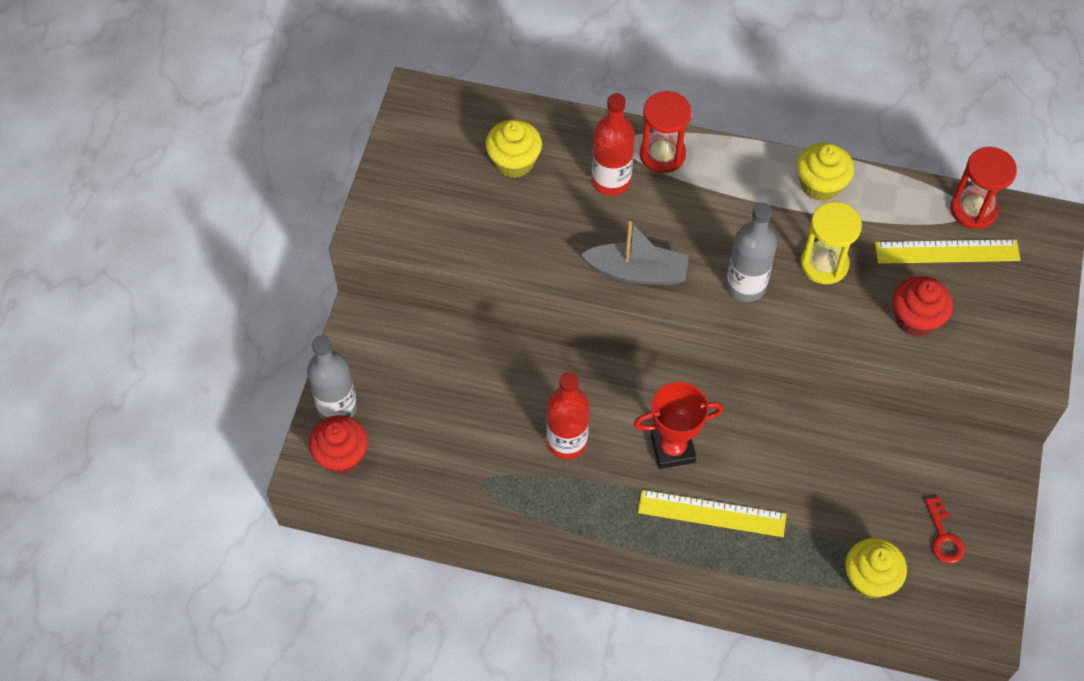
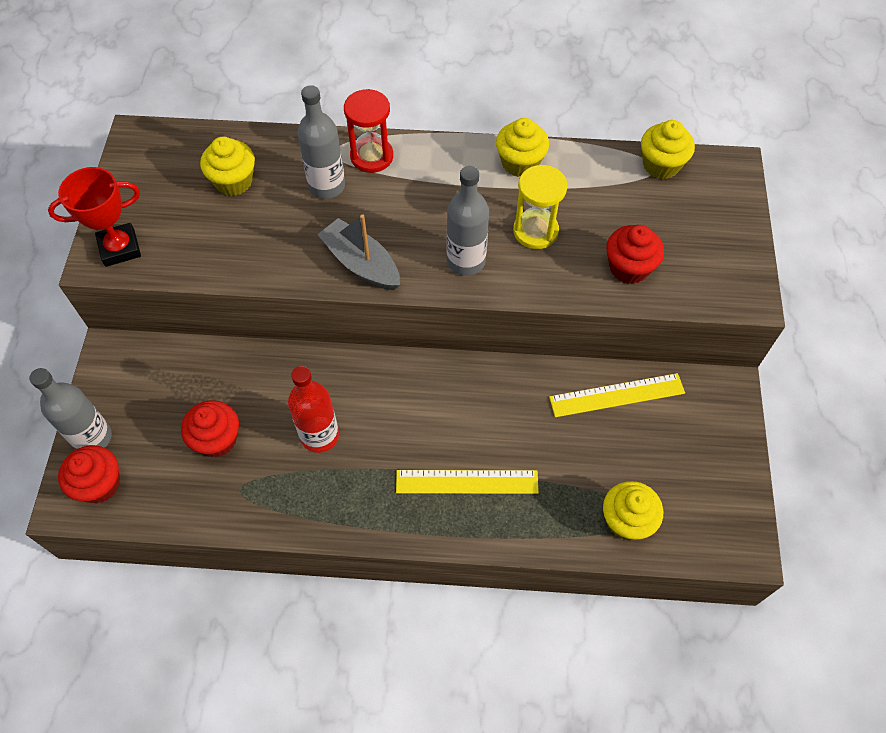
camera: 10 degrees left, 0 degrees up
grey boat [580,221,689,285] -> grey boat turned 135 degrees counterclockwise [317,214,400,290]
red bottle [592,93,635,196] -> grey bottle [298,85,345,199]
red trophy [634,382,723,469] -> red trophy moved to [48,167,141,267]
yellow ruler [875,239,1021,264] -> yellow ruler moved to [549,373,685,417]
red key [925,497,965,564] -> none
red hourglass [950,147,1017,229] -> yellow cupcake [641,120,695,179]
none -> red cupcake [181,400,239,458]

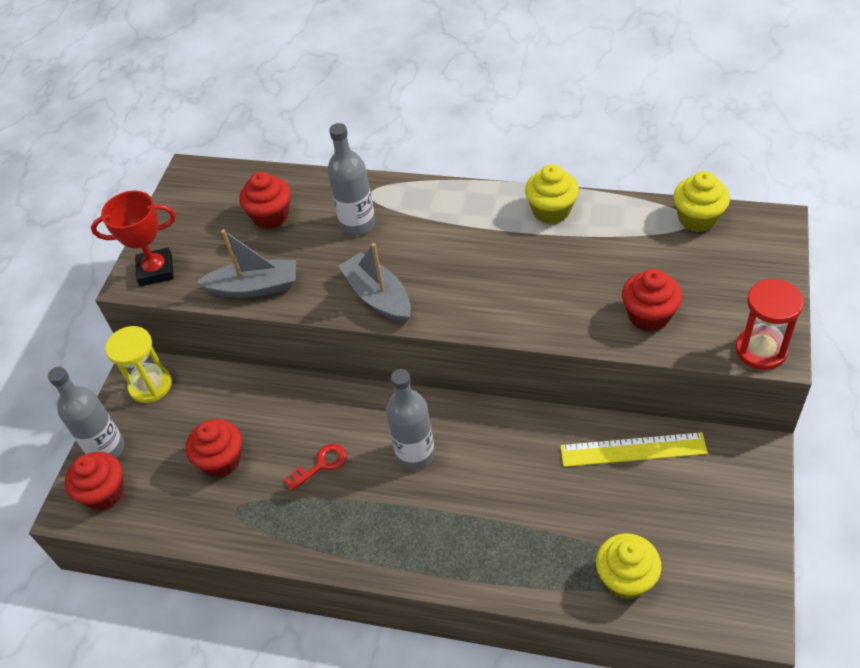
camera: 15 degrees right, 10 degrees down
yellow cupcake [200,137,255,196] -> red cupcake [239,172,291,229]
red bottle [288,366,339,453] -> red key [284,444,347,491]
red hourglass [344,89,393,173] -> red hourglass moved to [735,279,804,370]
yellow ruler [396,470,539,494] -> none
grey bottle [446,166,489,276] -> grey bottle moved to [386,369,435,470]
yellow hourglass [513,165,568,249] -> yellow hourglass moved to [105,326,172,403]
none -> grey boat [197,230,296,298]

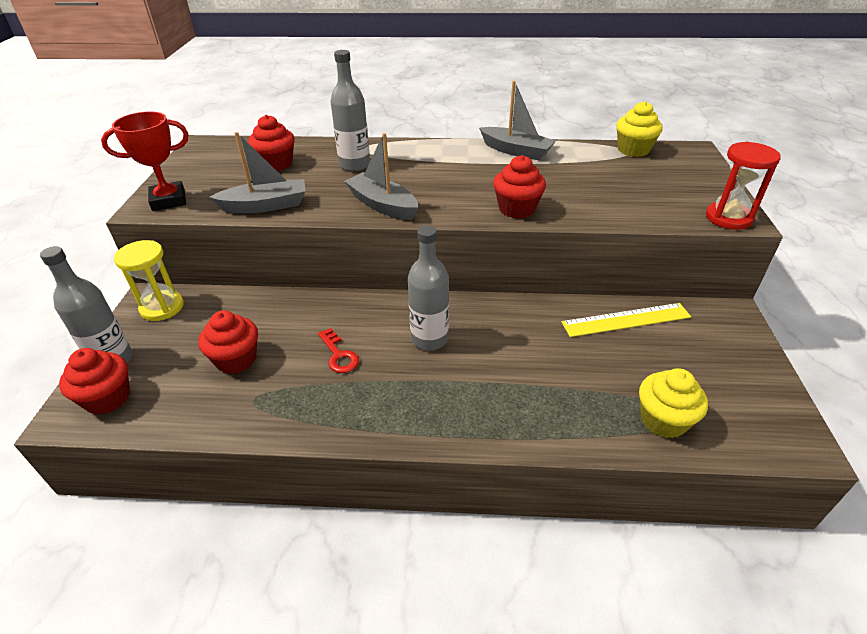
camera: 15 degrees left, 10 degrees down
red key [284,444,347,491] -> red key turned 105 degrees clockwise [318,328,359,373]
yellow cupcake [525,164,579,224] -> grey boat [479,81,556,160]
red cupcake [622,269,682,332] -> red cupcake moved to [493,155,546,219]

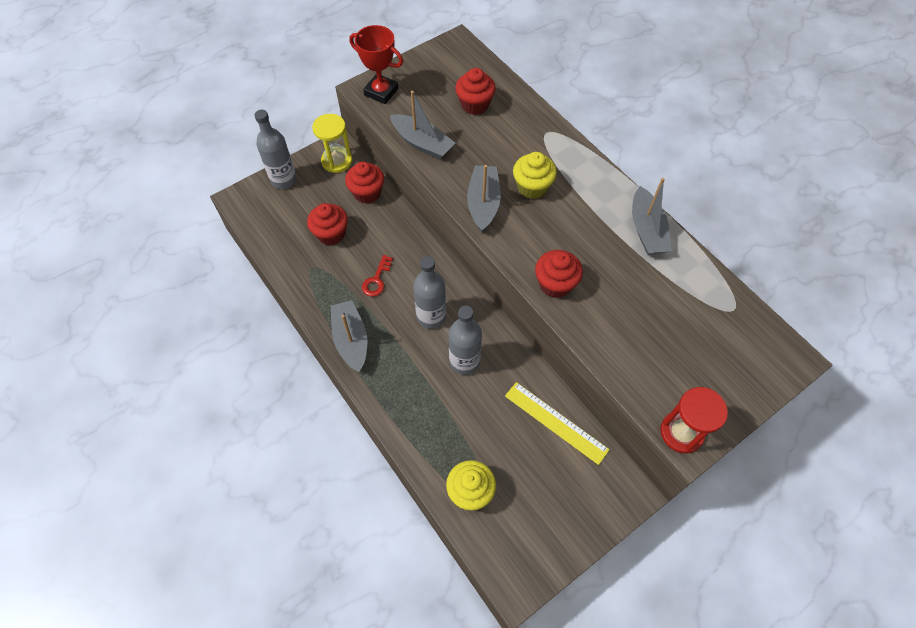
camera: 50 degrees right, 20 degrees up
red cupcake [59,348,130,415] -> red cupcake moved to [345,162,384,204]
grey bottle [330,50,370,171] -> grey bottle moved to [449,306,482,375]
yellow cupcake [616,101,663,157] -> yellow cupcake moved to [513,152,557,199]
none -> grey boat [331,300,367,372]

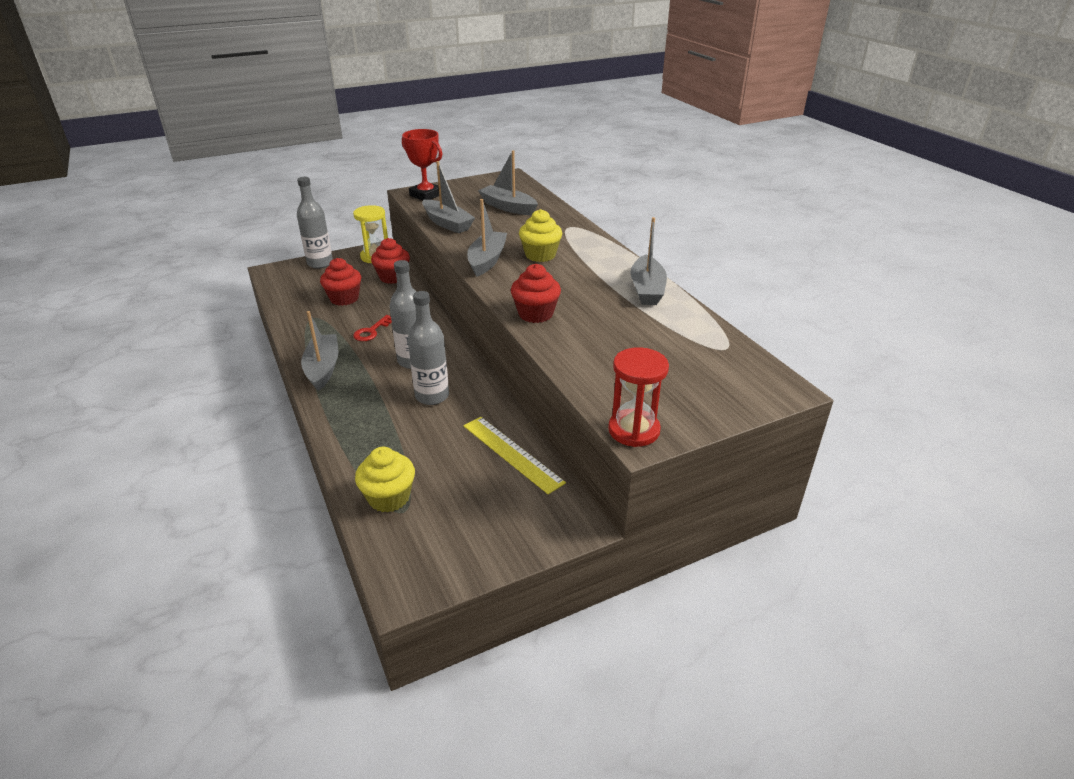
camera: 10 degrees right, 25 degrees down
red cupcake [455,68,496,115] -> grey boat [478,150,538,215]

